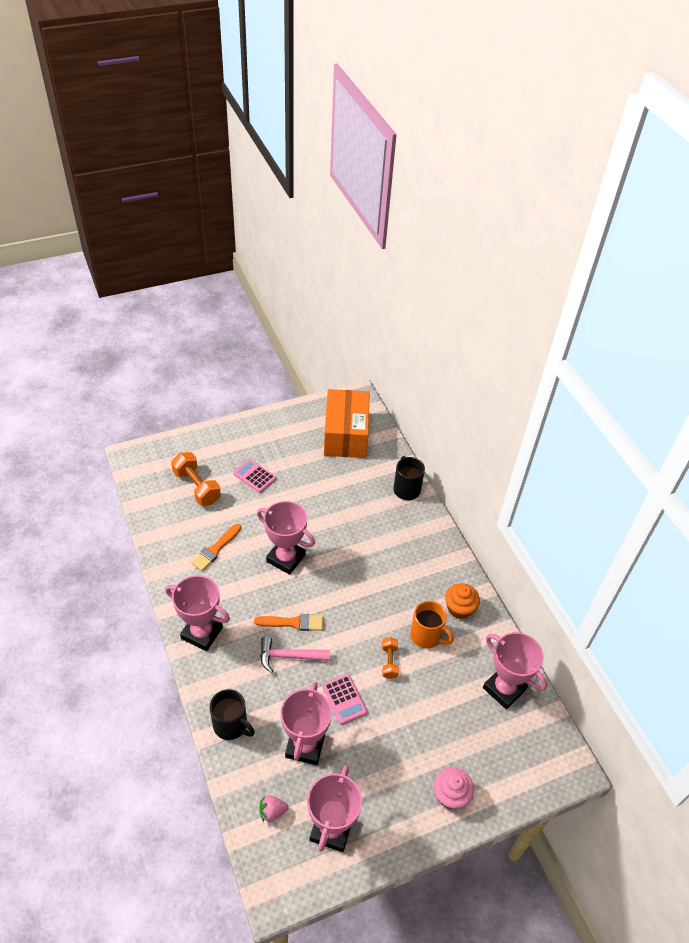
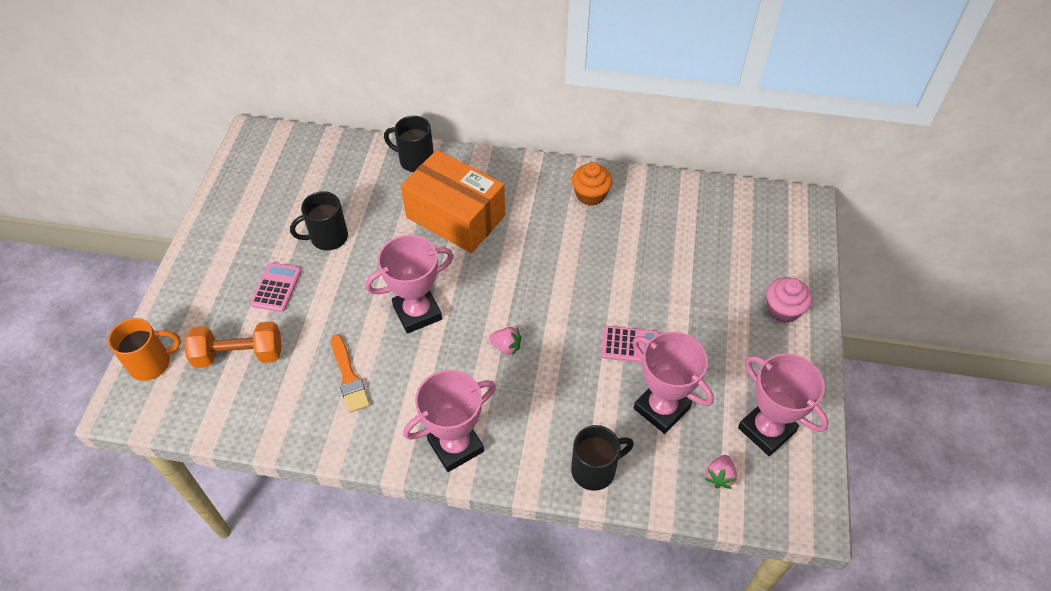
camera: 55 degrees left, 5 degrees up
pink calculator [233,459,276,493] -> pink calculator turned 120 degrees clockwise [250,263,301,312]
orange brush [254,614,323,631] -> pink strawberry [489,327,521,356]
pink hammer [260,637,330,673] -> none
orange box [324,389,370,458] -> orange box moved to [401,150,505,253]
orange dumbbell [382,637,399,679] -> none
orange mug [410,601,454,648] -> orange mug moved to [108,318,181,381]
pink trophy [483,632,547,709] -> none
none -> black mug [290,191,348,251]

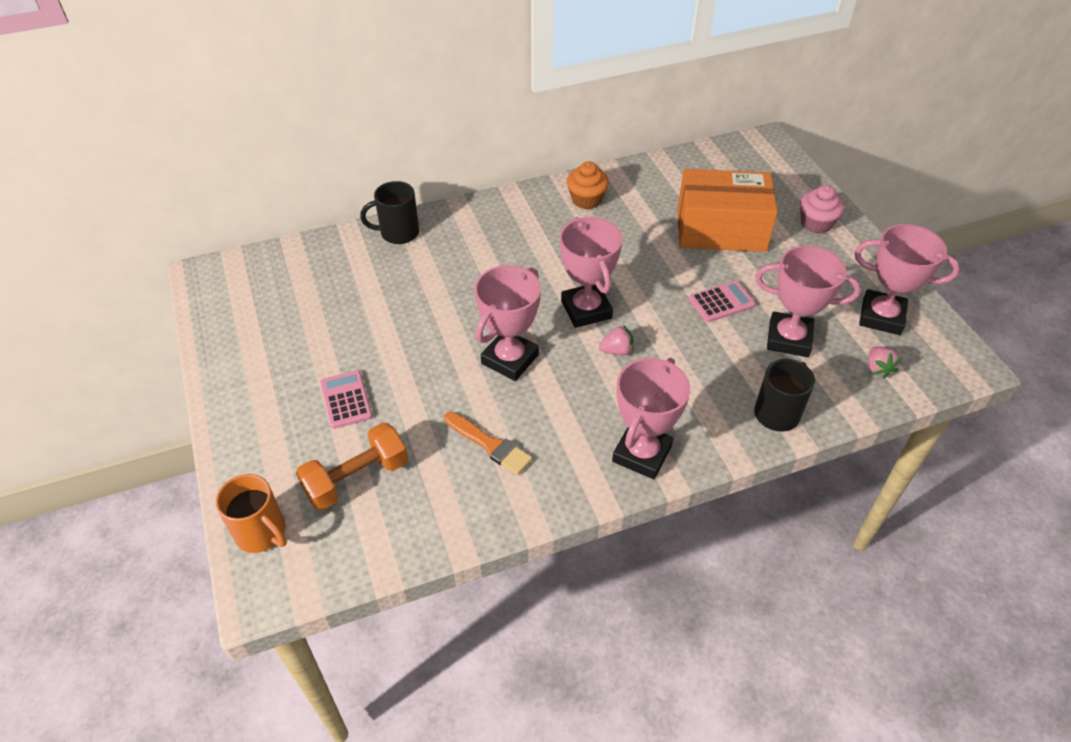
camera: 30 degrees left, 5 degrees down
orange mug [108,318,181,381] -> orange mug turned 90 degrees clockwise [215,474,287,553]
black mug [290,191,348,251] -> none
orange box [401,150,505,253] -> orange box moved to [677,169,778,252]
none -> pink trophy [560,217,623,328]

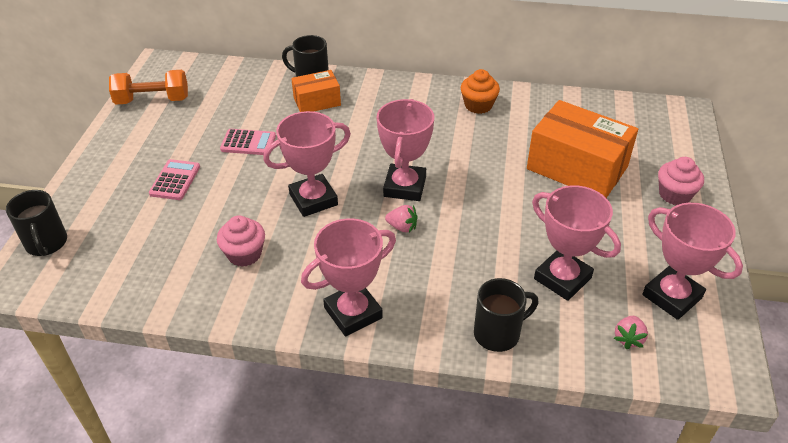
camera: 30 degrees right, 5 degrees down
orange mug [215,474,287,553] -> black mug [6,190,67,256]
orange dumbbell [296,423,408,510] -> orange dumbbell moved to [109,70,188,104]
orange brush [444,412,532,475] -> pink cupcake [217,215,265,267]
pink calculator [689,281,755,322] -> pink calculator moved to [220,129,276,155]
none -> orange box [291,70,341,112]

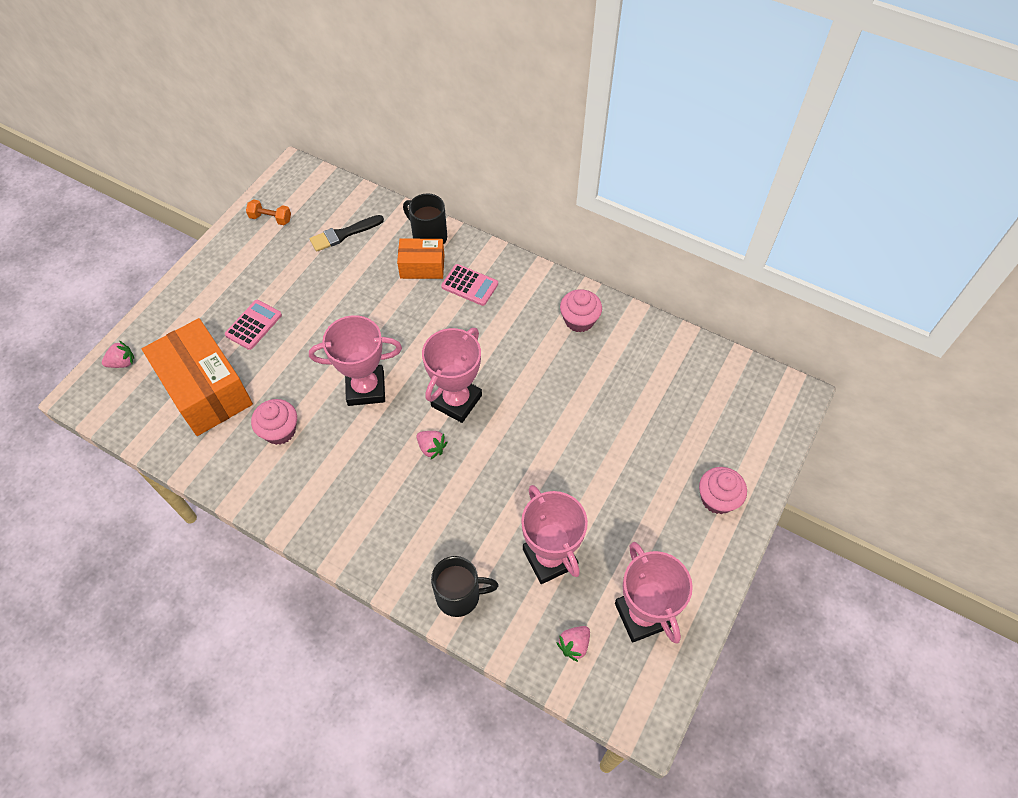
camera: 20 degrees right, 15 degrees up
black mug [6,190,67,256] -> pink strawberry [102,341,134,368]
orange dumbbell [109,70,188,104] -> orange dumbbell [246,199,291,225], size x0.57
pink calculator [220,129,276,155] -> pink calculator moved to [441,264,498,306]
pink trophy [301,218,396,337] -> none
orange cupcake [461,69,500,114] -> pink cupcake [560,289,602,333]
orange box [527,100,638,198] -> orange box moved to [142,318,253,436]
none -> black brush [310,215,384,252]

